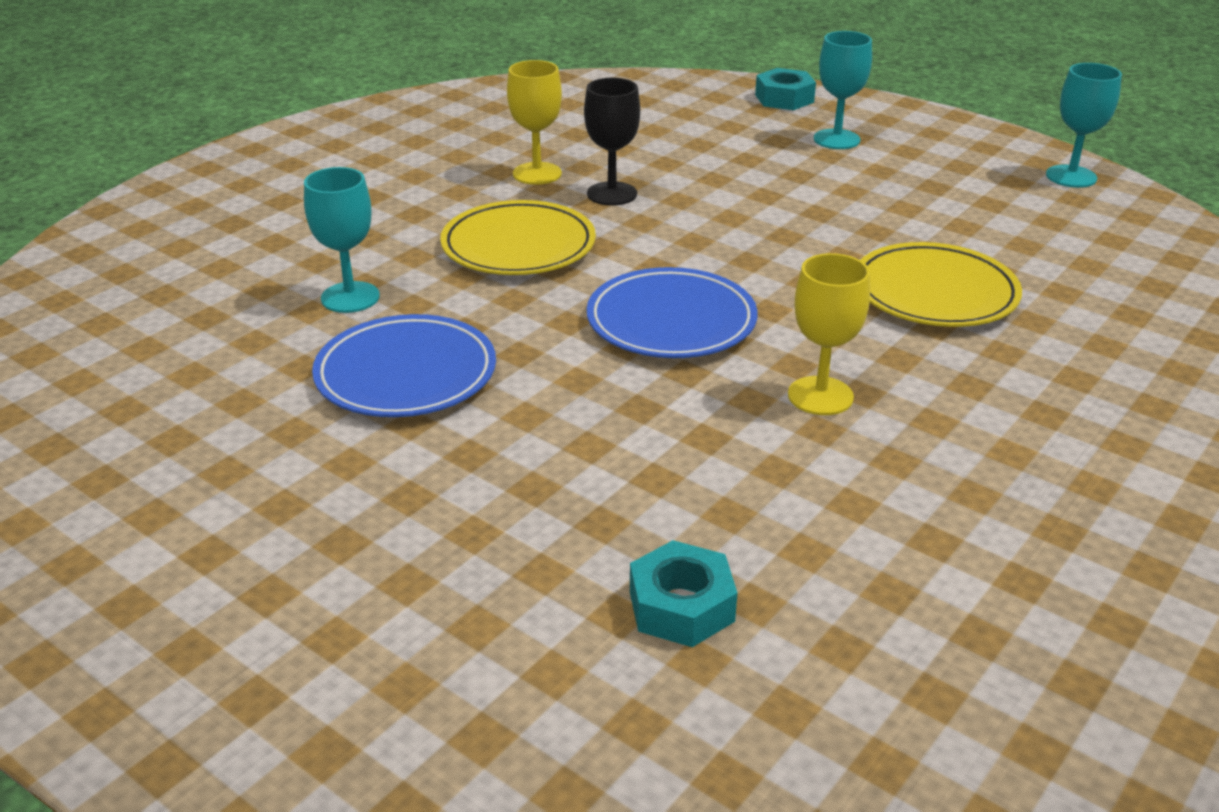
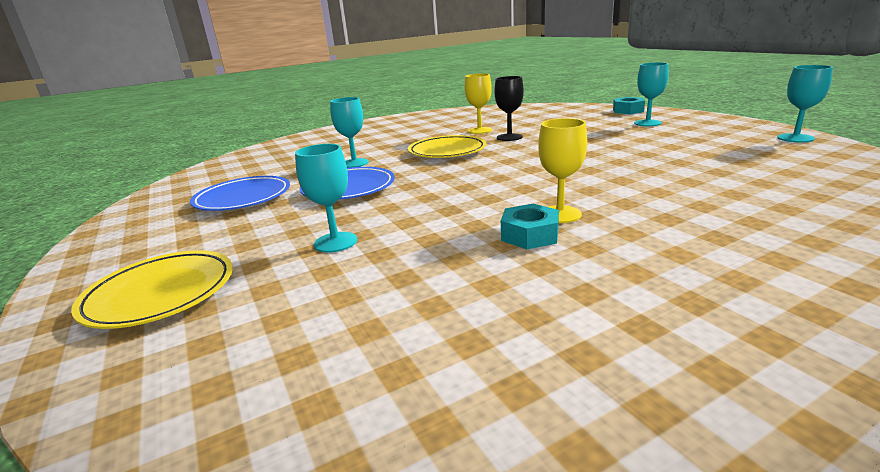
camera: 25 degrees right, 10 degrees down
blue plate [587,267,757,358] -> blue plate moved to [190,176,290,211]
turquoise nut [630,540,737,647] -> turquoise nut moved to [501,204,559,249]
yellow plate [861,242,1022,327] -> yellow plate moved to [71,250,233,329]
none -> turquoise goblet [295,144,357,253]

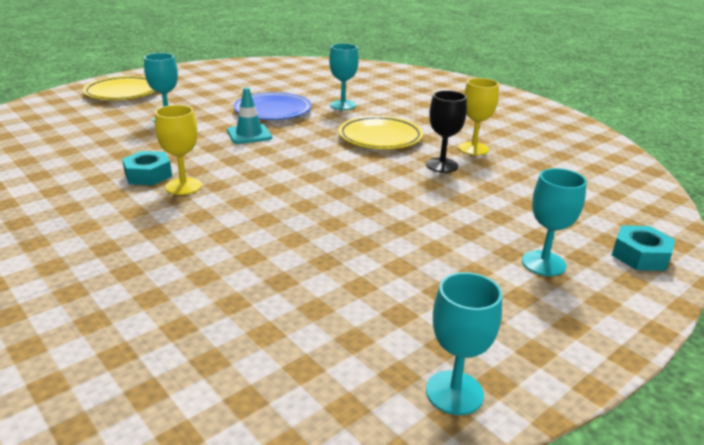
camera: 75 degrees right, 5 degrees up
blue plate [190,176,290,211] -> none
none -> turquoise traffic cone [227,87,272,144]

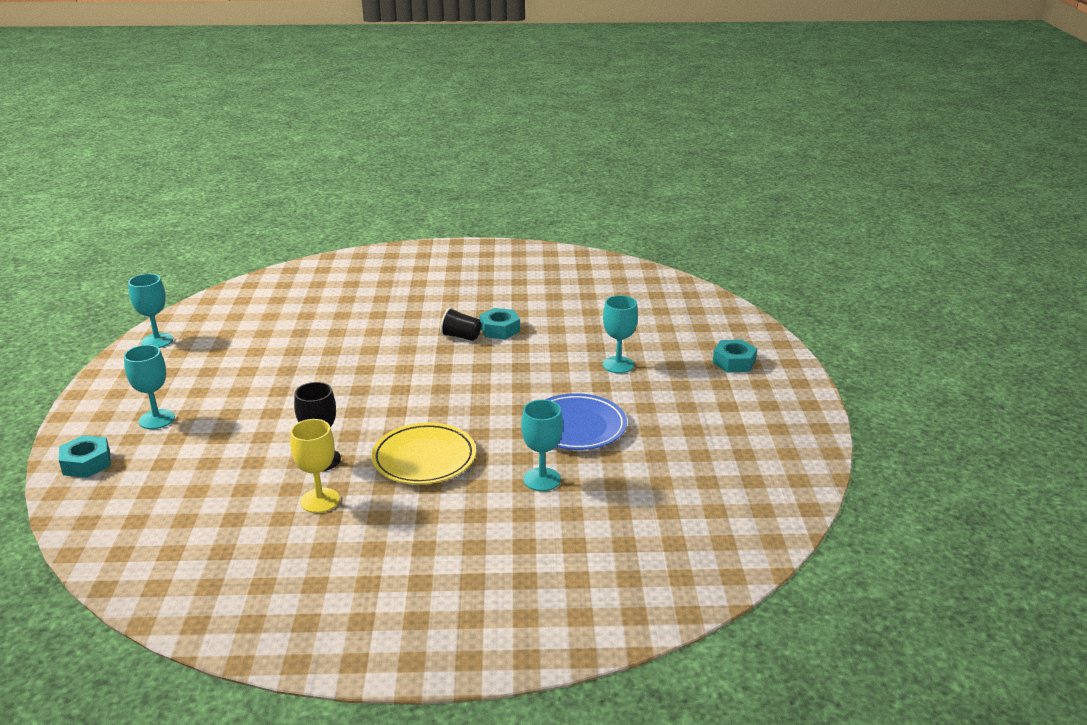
camera: 130 degrees right, 0 degrees up
yellow plate [83,76,155,100] -> turquoise nut [713,339,757,373]
yellow goblet [155,105,202,195] -> black cup [440,308,481,341]
turquoise traffic cone [227,87,272,144] -> none

